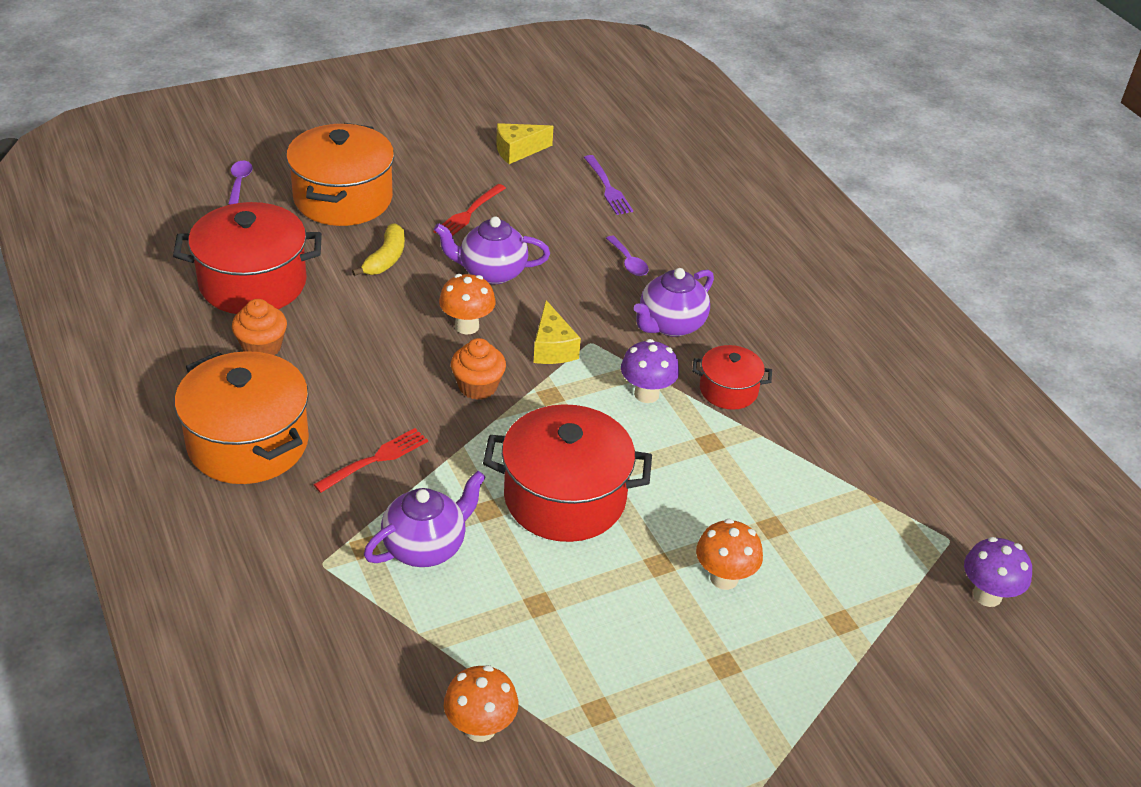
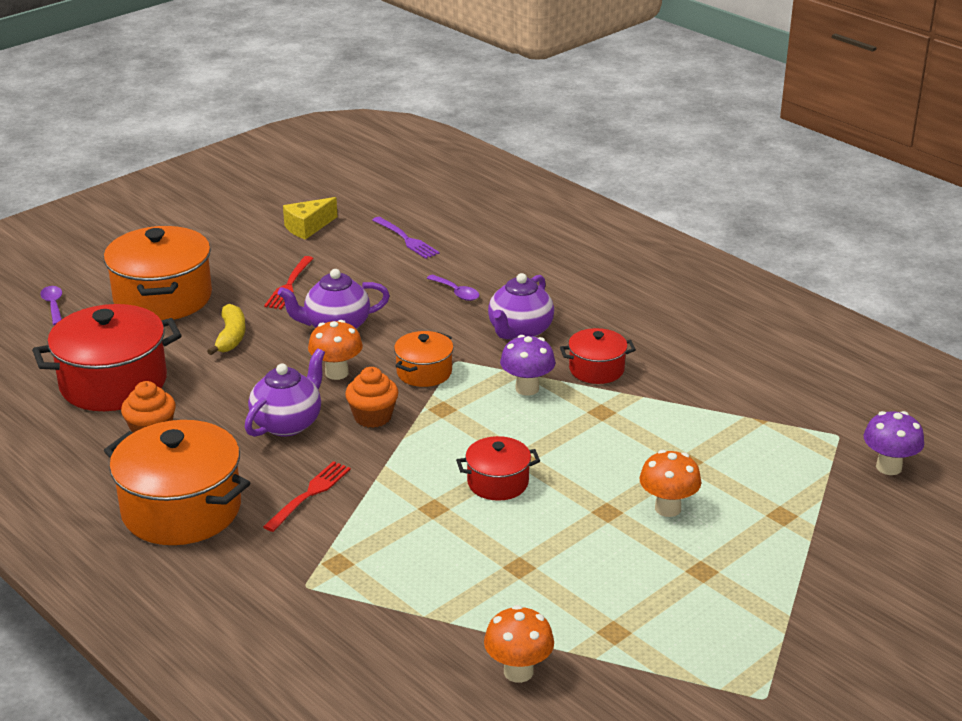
camera: 15 degrees left, 10 degrees down
purple teapot [364,471,486,567] -> purple teapot moved to [245,348,325,437]
red pot [483,404,652,542] -> red pot [456,436,540,501], size x0.53
yellow cheese [534,300,581,364] -> orange pot [394,331,454,387]

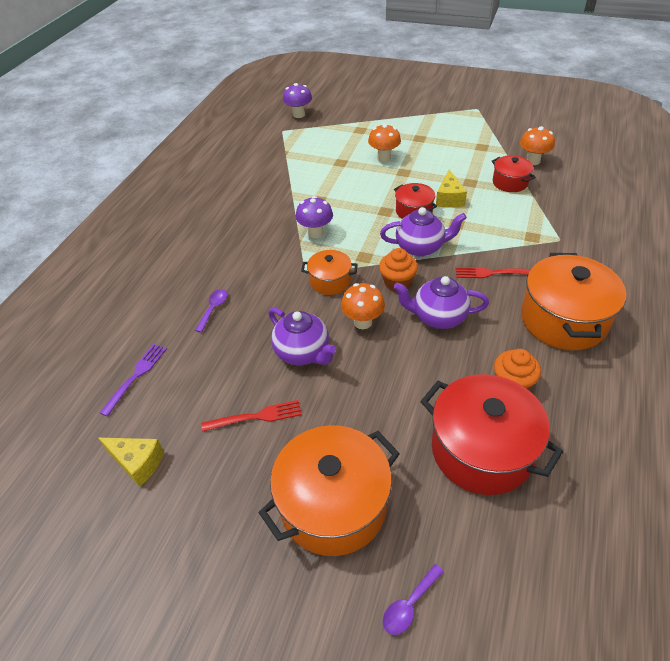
camera: 115 degrees left, 15 degrees up
yellow banana [207,304,246,355] -> none
purple teapot [488,273,554,340] -> purple teapot moved to [380,207,467,257]
red pot [560,328,636,384] -> red pot moved to [492,155,536,192]
none -> yellow cheese [436,170,467,208]

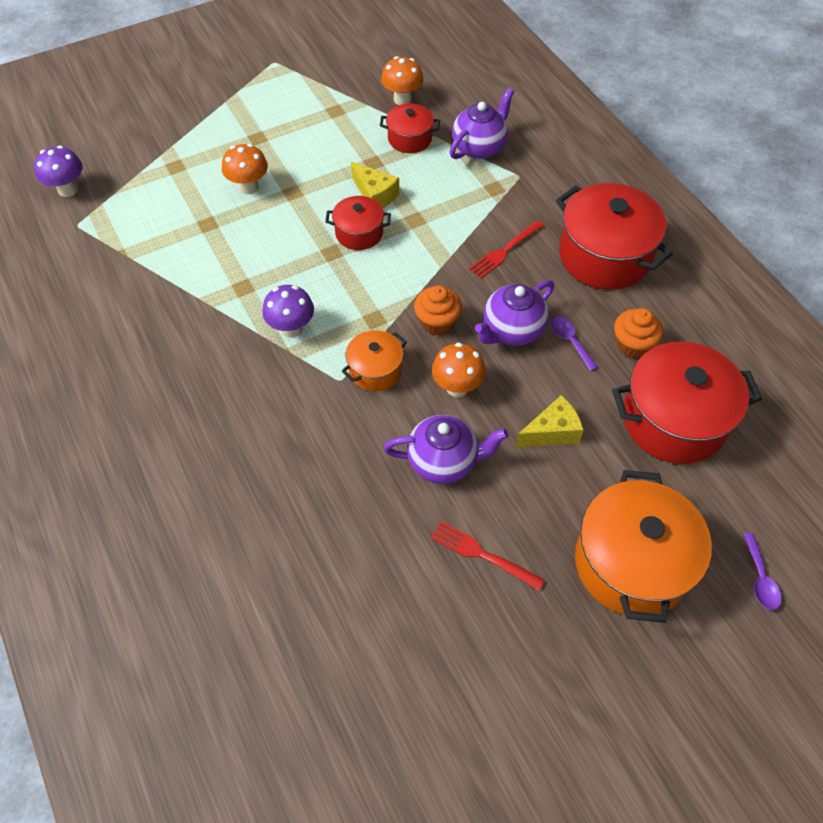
camera: 50 degrees left, 10 degrees up
yellow cheese [99,438,164,487] -> yellow cheese moved to [515,395,584,447]
purple fork [100,344,167,417] -> none
purple spoon [195,289,228,333] -> purple spoon moved to [551,316,598,371]
red fork [202,400,302,432] -> red fork turned 90 degrees counterclockwise [431,521,545,591]
purple teapot [380,207,467,257] -> purple teapot moved to [450,88,514,159]
orange pot [521,253,626,350] -> red pot [556,183,673,290]

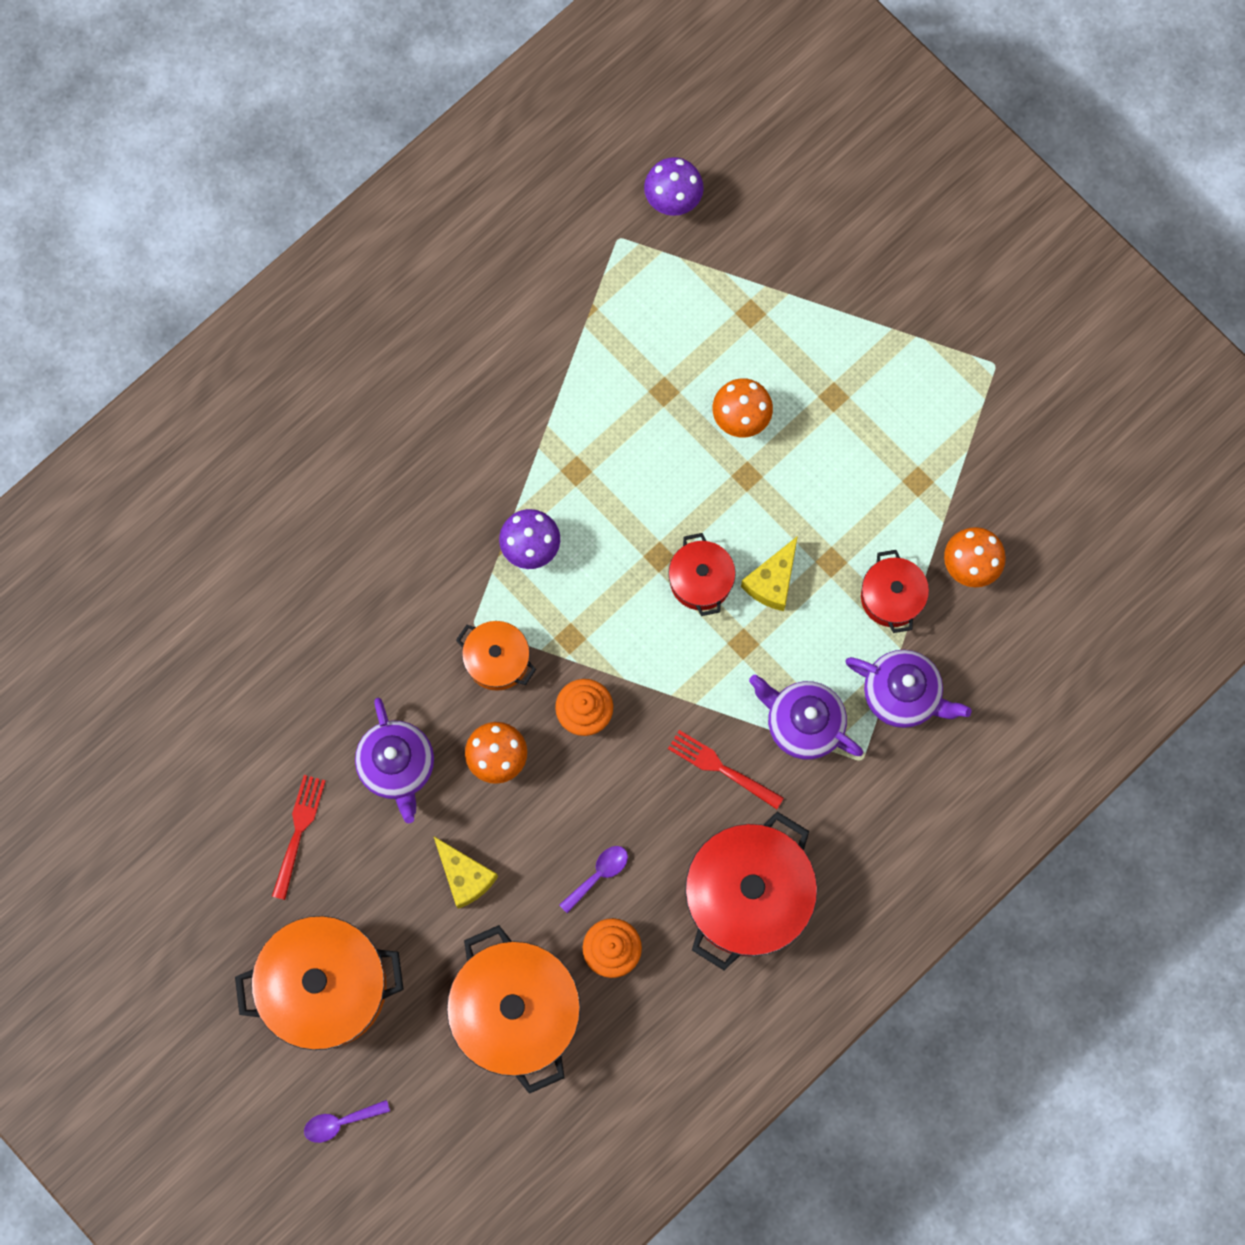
camera: 75 degrees right, 20 degrees up
purple teapot [475,280,554,345] -> purple teapot moved to [749,675,863,760]
red pot [612,341,762,464] -> orange pot [447,925,580,1094]

